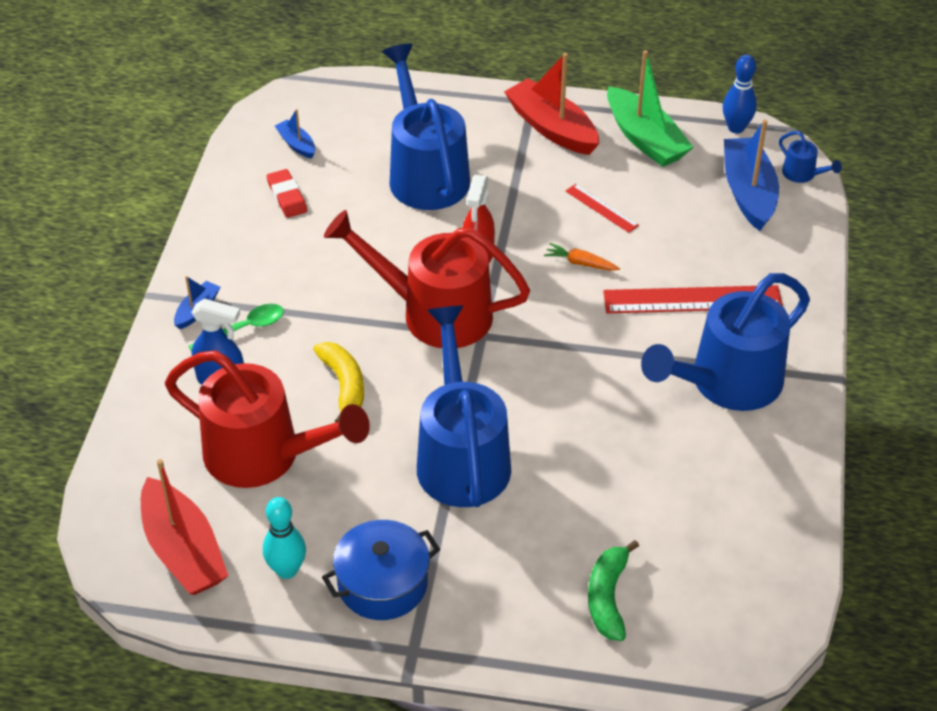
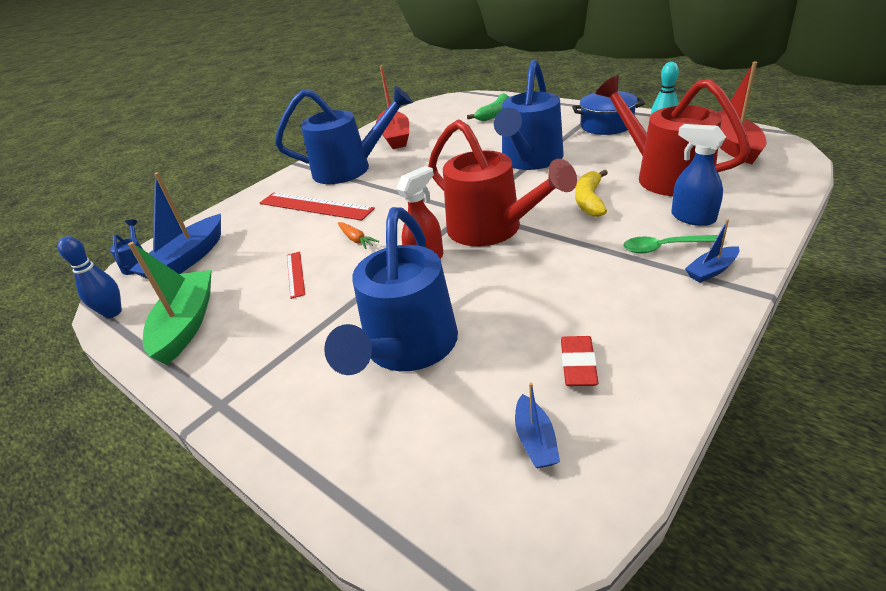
camera: 145 degrees left, 10 degrees down
red boat [504,53,599,155] -> red boat moved to [376,65,409,149]

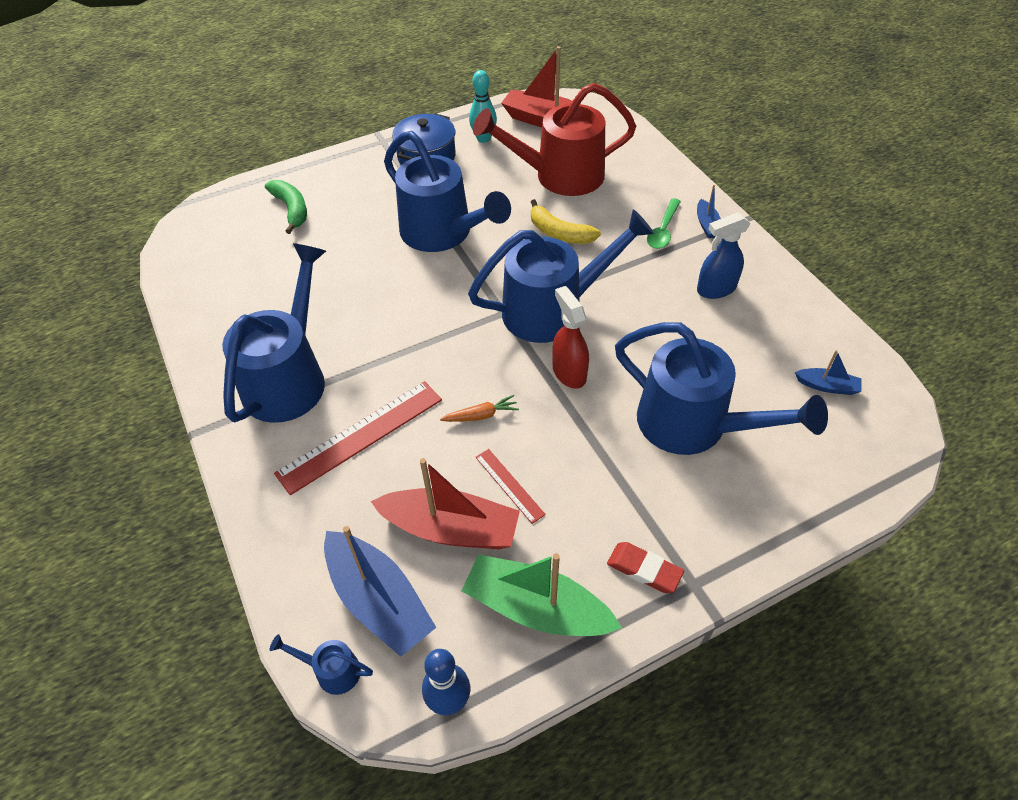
camera: 70 degrees left, 15 degrees up
red ruler [287,252,305,299] -> red ruler turned 45 degrees clockwise [475,449,546,524]
red boat [376,65,409,149] -> red boat moved to [371,458,520,549]
red watering can [428,119,577,246] -> blue watering can [468,209,654,343]
red eraser [561,336,599,386] -> red eraser moved to [607,542,684,593]
blue spray bottle [671,124,726,226] -> blue spray bottle moved to [697,212,751,299]

